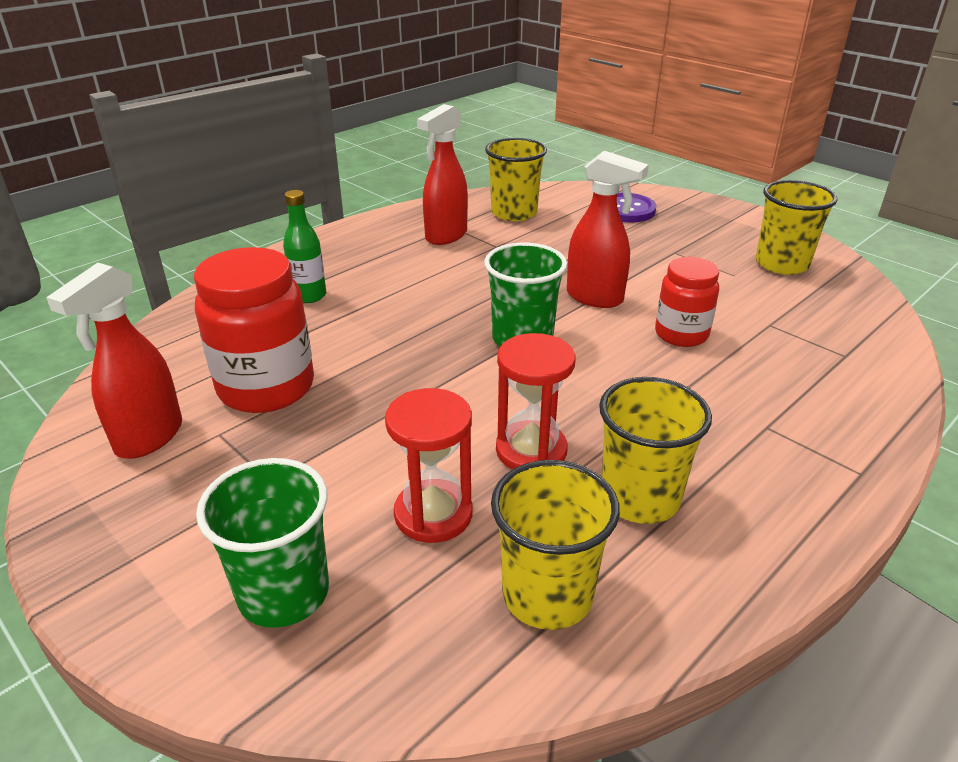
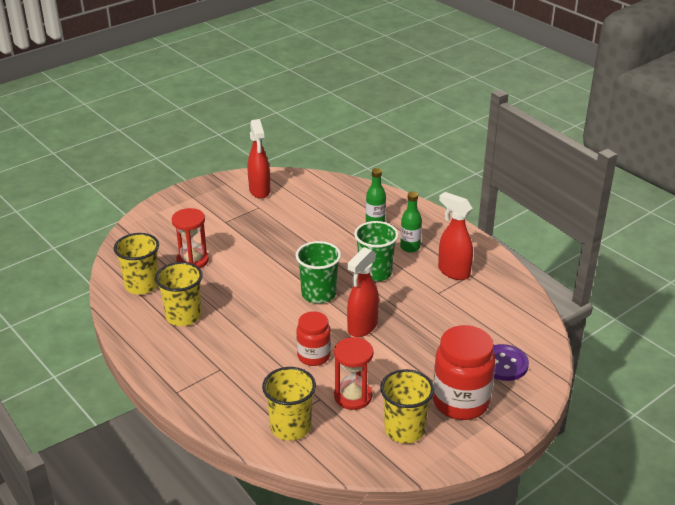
camera: 95 degrees right, 0 degrees up
red spray bottle [46,263,182,459] -> red spray bottle turned 135 degrees counterclockwise [248,119,270,199]
red jar [194,247,314,413] -> red jar moved to [433,325,496,420]
green cup [196,458,329,628] -> green cup moved to [354,221,399,282]
yellow cup [485,138,547,221] -> yellow cup moved to [262,367,316,441]
red hourglass [496,333,575,470] -> red hourglass moved to [334,337,373,410]
none -> green bottle [400,192,422,253]

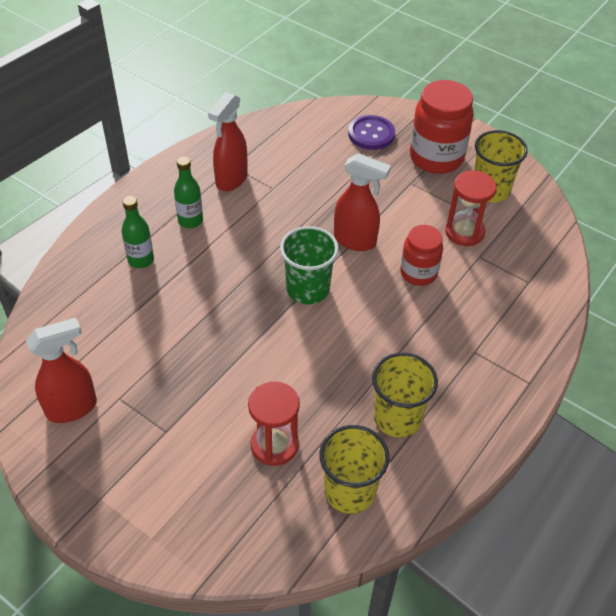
camera: 105 degrees left, 15 degrees up
yellow cup [262,367,316,441] -> none
green cup [354,221,399,282] -> none

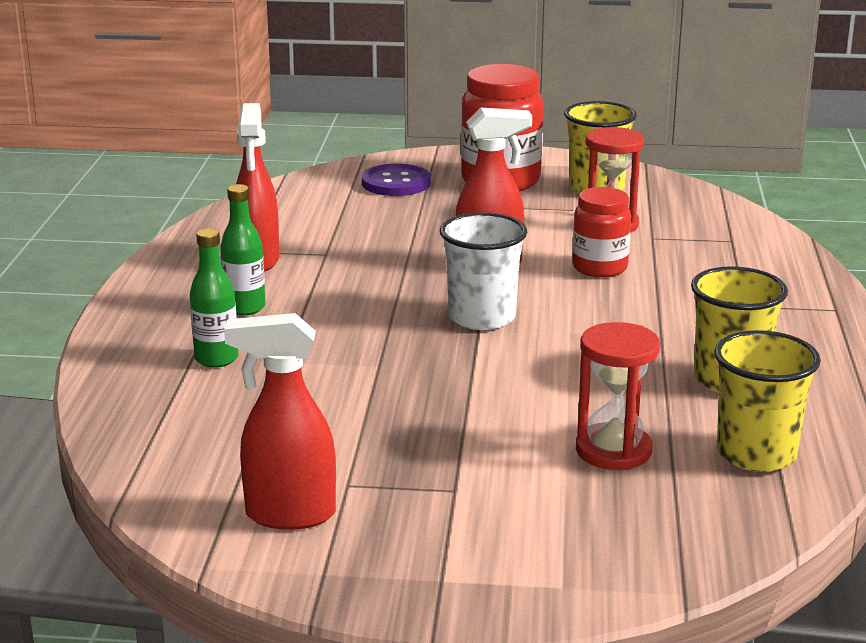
camera: 30 degrees left, 25 degrees down
red spray bottle [26,318,97,423] -> red spray bottle turned 120 degrees counterclockwise [224,313,336,530]
green cup [280,226,339,304] -> white cup [440,212,527,330]

